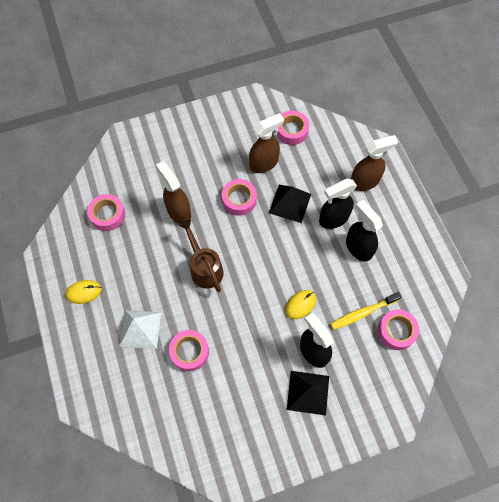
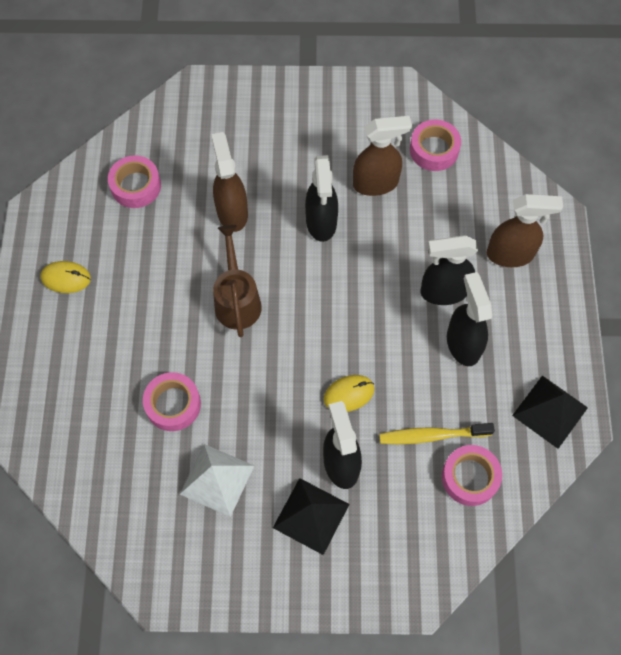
camera: 20 degrees right, 0 degrees up
white pyramid [119,310,161,349] -> white pyramid moved to [180,444,254,517]
pink tape [222,179,257,216] -> black spray bottle [305,155,338,242]
black pyramid [269,185,311,223] -> black pyramid moved to [512,375,588,449]

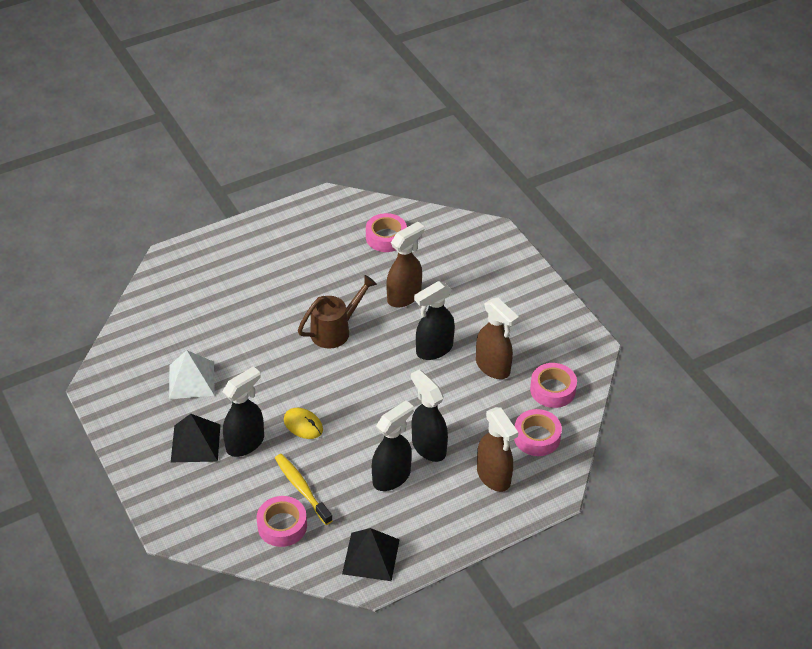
camera: 60 degrees right, 20 degrees down
yellow mouse [41,261,91,293] -> none
pink tape [143,372,201,431] -> pink tape moved to [514,409,562,456]

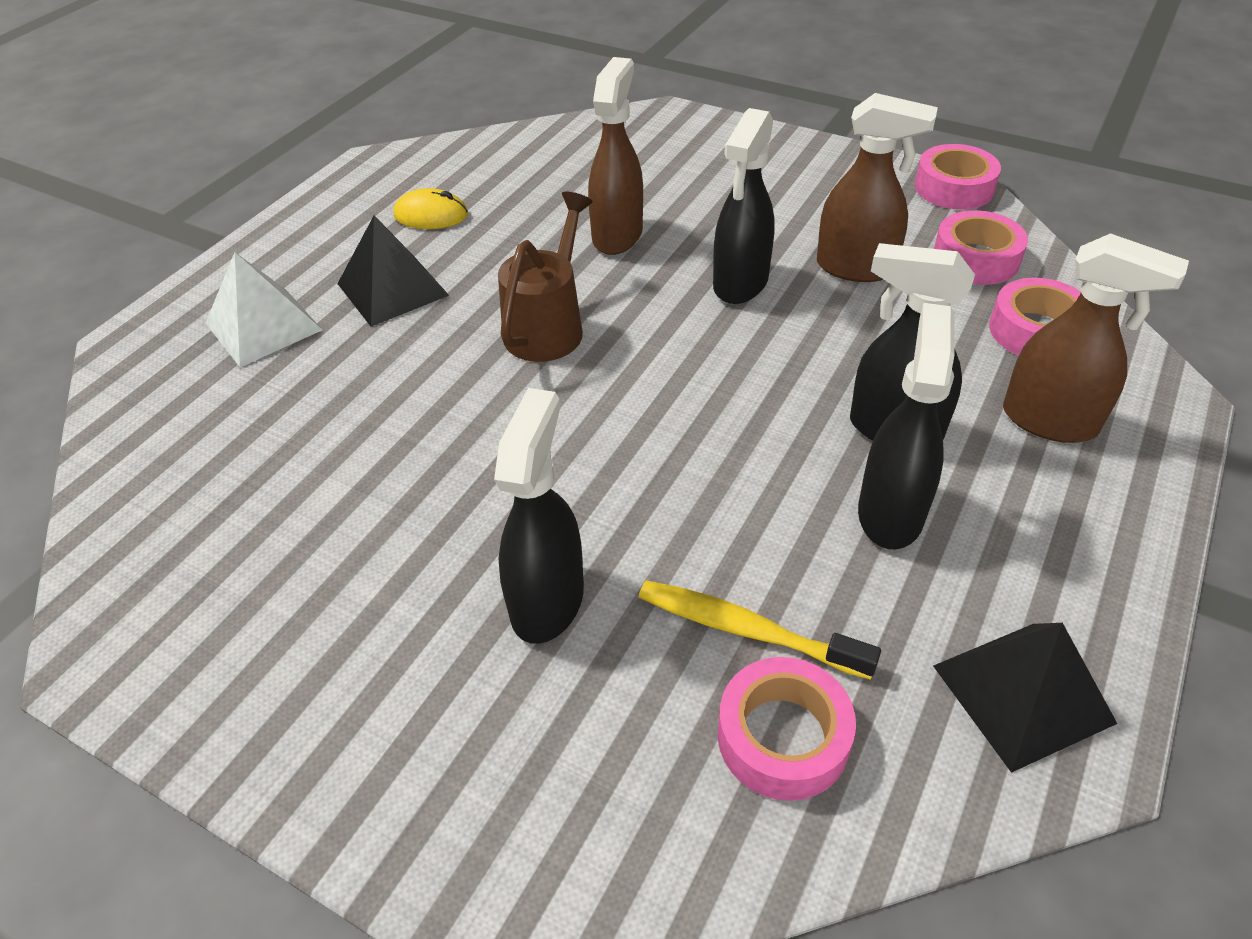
camera: 30 degrees left, 0 degrees up
white pyramid [169,350,215,399] -> white pyramid moved to [206,252,322,367]
black pyramid [171,414,220,462] -> black pyramid moved to [338,216,449,327]
yellow mouse [284,408,323,439] -> yellow mouse moved to [393,188,468,229]
pink tape [366,213,407,252] -> pink tape moved to [915,144,1001,209]

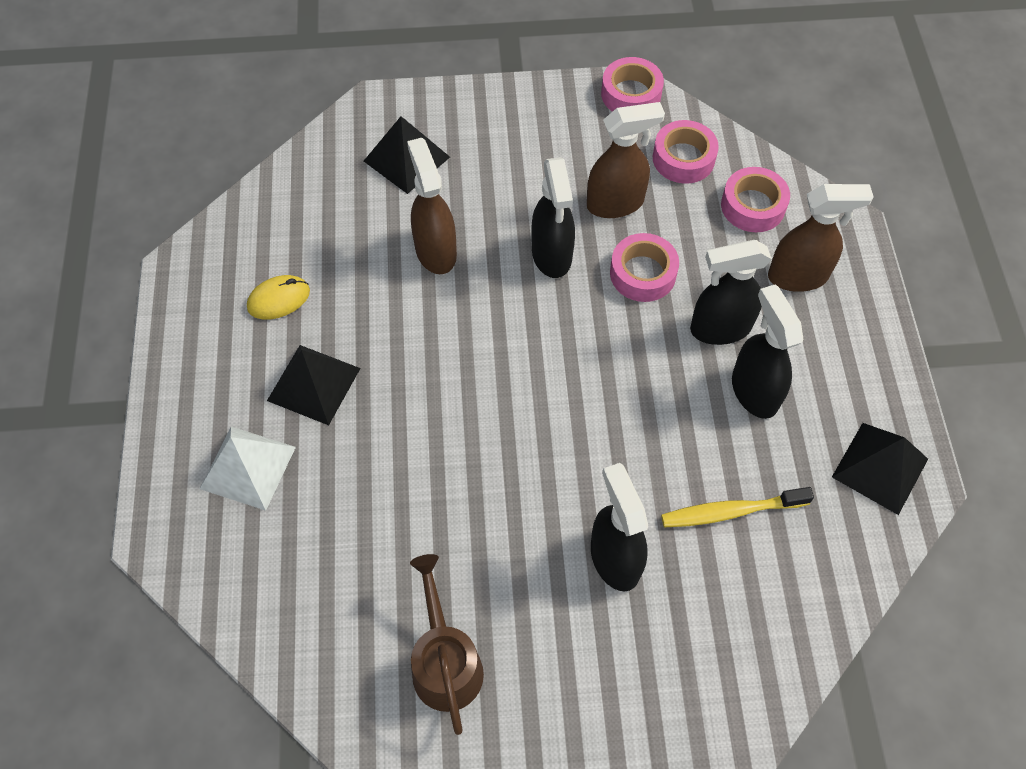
camera: 35 degrees left, 15 degrees up
brown watering can [498,192,593,362] -> brown watering can moved to [410,554,484,735]
pink tape [718,657,856,801] -> pink tape moved to [610,233,679,302]
none -> black pyramid [364,116,450,194]

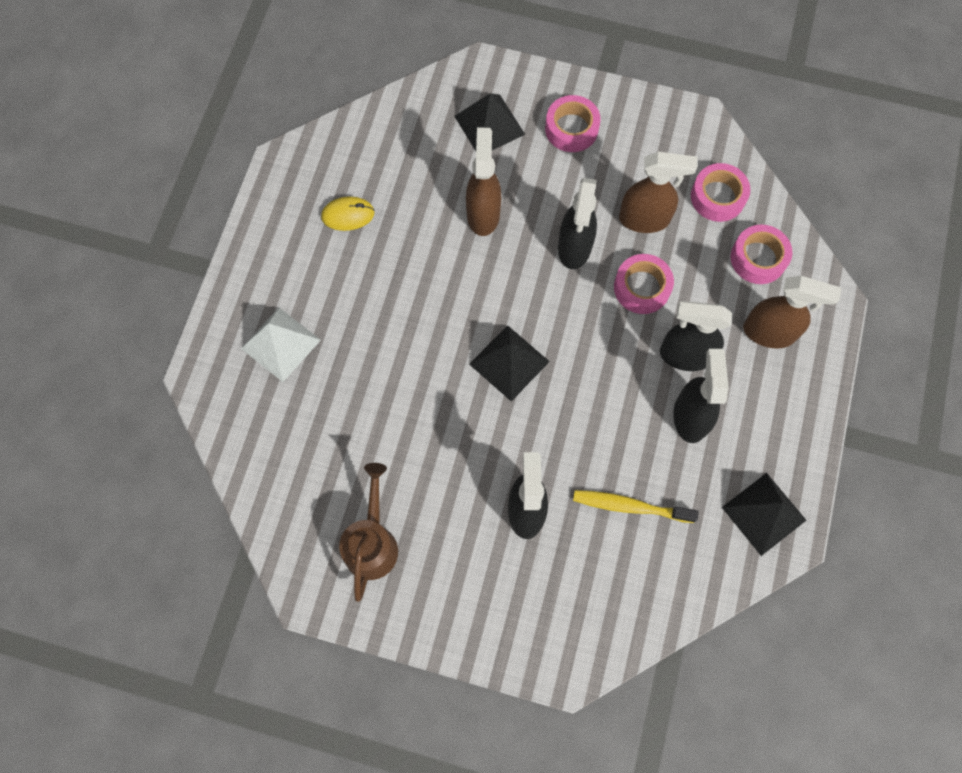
camera: 20 degrees right, 10 degrees up
black pyramid [267,345,361,425] -> black pyramid moved to [469,325,550,401]
pink tape [601,57,664,112] -> pink tape moved to [545,95,601,152]

